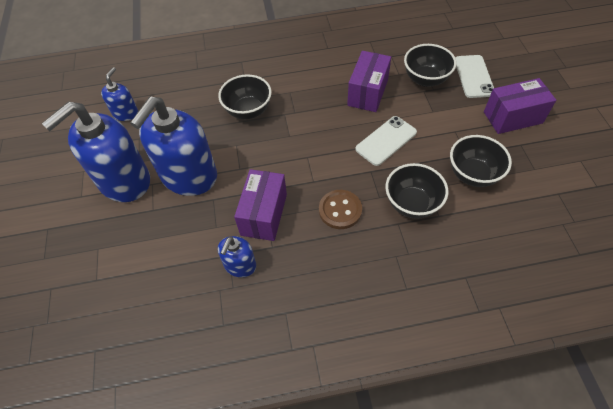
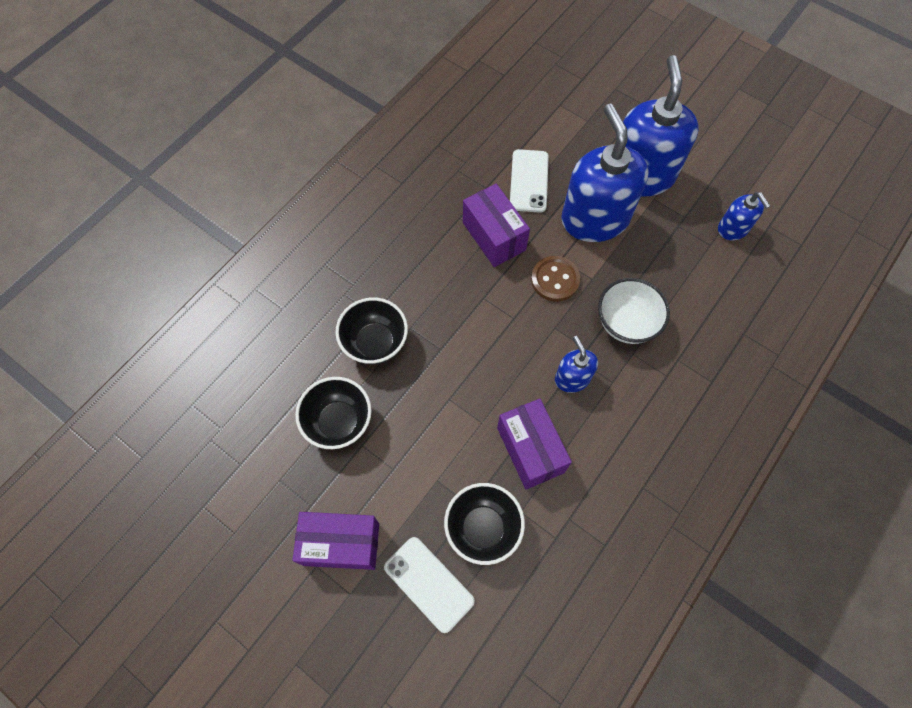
camera: 135 degrees right, 10 degrees up
black bowl [218,74,272,119] -> white bowl [598,278,670,344]
blue soap dispenser [218,236,256,277] -> blue soap dispenser moved to [555,336,598,393]
brown button [319,190,362,229] -> brown button moved to [531,256,580,302]
white phone [355,116,417,166] -> white phone moved to [510,149,549,213]
purple box [484,78,556,134] -> purple box turned 60 degrees clockwise [293,512,379,570]

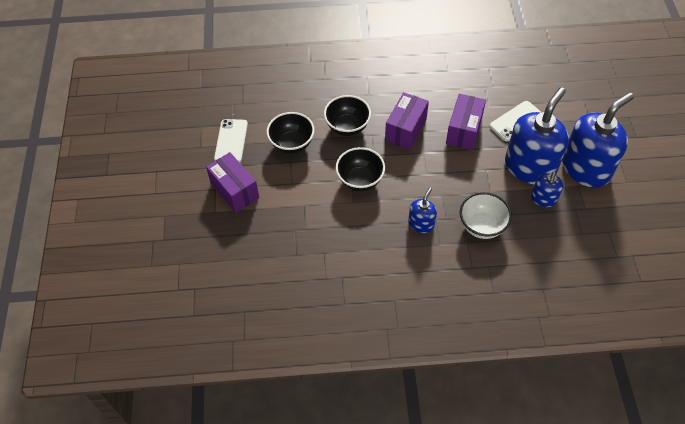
camera: 50 degrees right, 10 degrees down
white phone [384,537,475,633] -> white phone moved to [214,119,248,162]
black bowl [444,483,525,565] -> black bowl moved to [336,147,385,191]
purple box [497,399,572,489] -> purple box moved to [385,92,429,150]
brown button [531,256,580,302] -> none
blue soap dispenser [718,192,770,240] -> blue soap dispenser moved to [531,172,563,207]

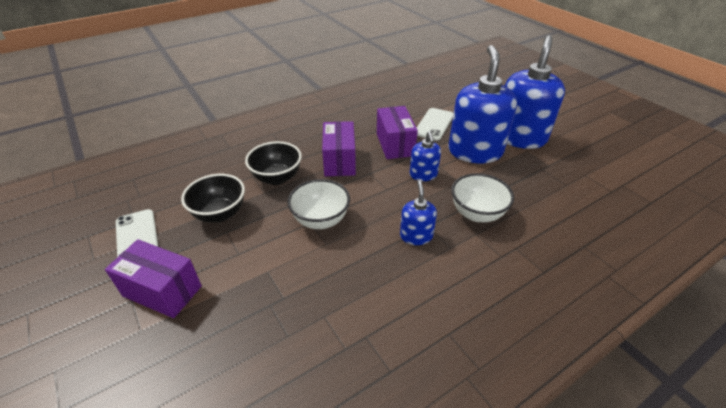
camera: 30 degrees left, 15 degrees down
black bowl [336,147,385,191] -> white bowl [287,179,350,229]
blue soap dispenser [531,172,563,207] -> blue soap dispenser moved to [410,131,441,181]

